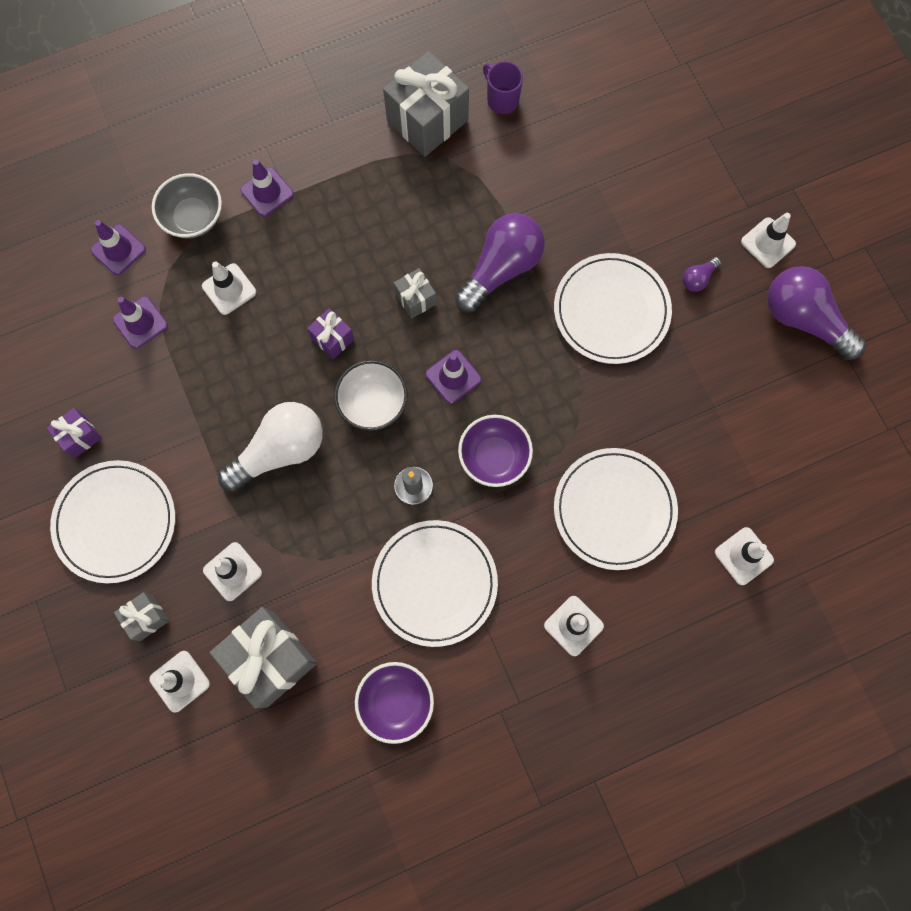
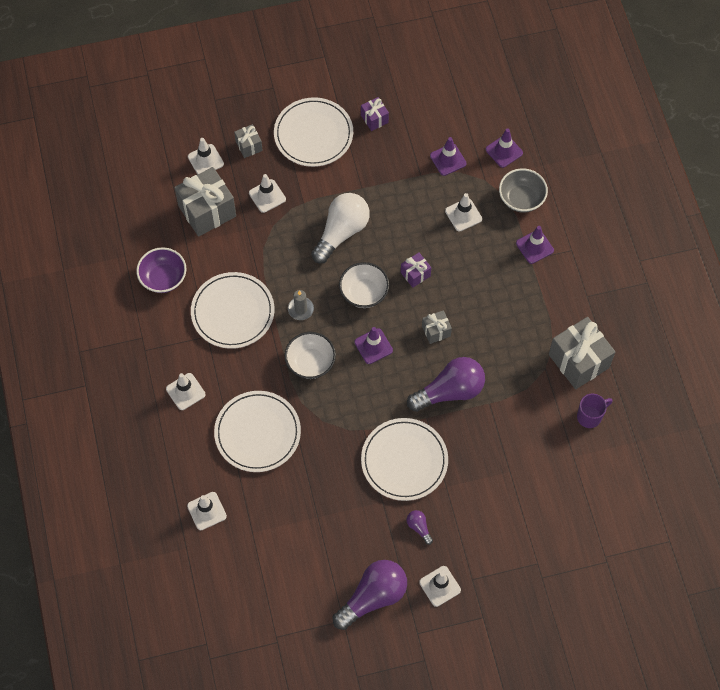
camera: 100 degrees right, 10 degrees down
white light bulb [218,402,323,492] -> white light bulb turned 120 degrees counterclockwise [311,193,370,263]
purple light bulb [455,213,545,312] -> purple light bulb turned 75 degrees counterclockwise [407,357,485,412]
purple bowl [458,415,533,487] -> white bowl [285,332,336,379]

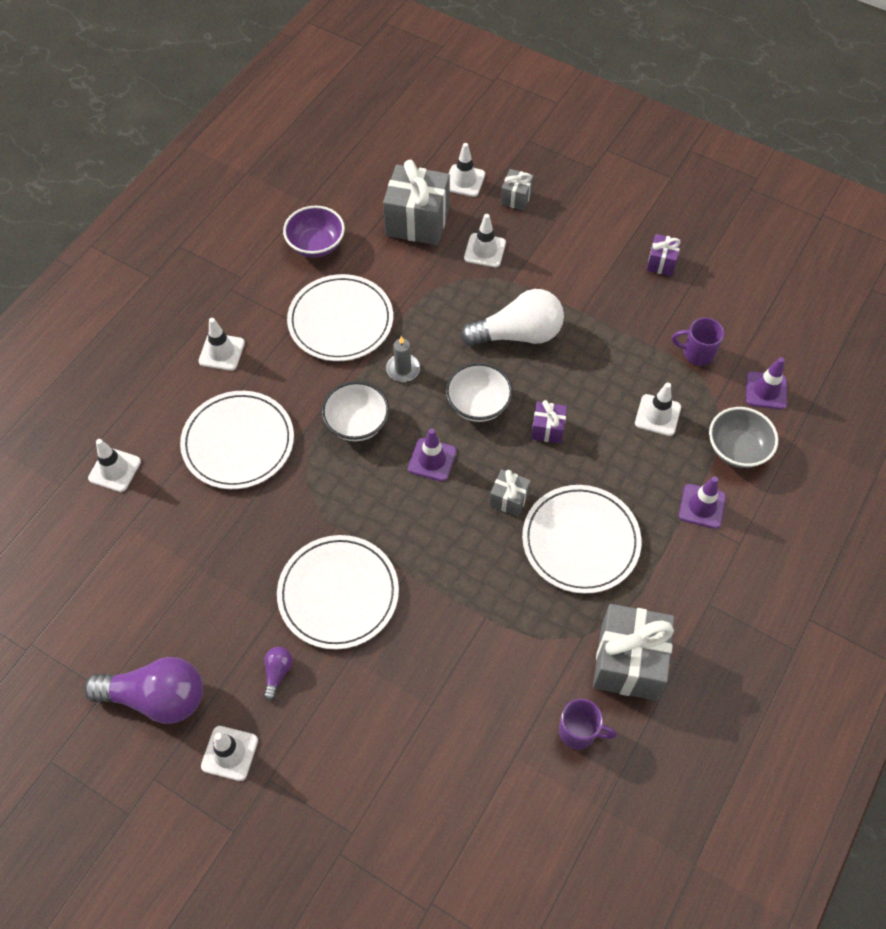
camera: 45 degrees right, 5 degrees down
white plate [274,97,353,167] -> white plate moved to [522,485,642,594]
purple light bulb [407,357,485,412] -> none
purple traffic cone [430,137,467,176] -> purple mug [672,318,724,366]

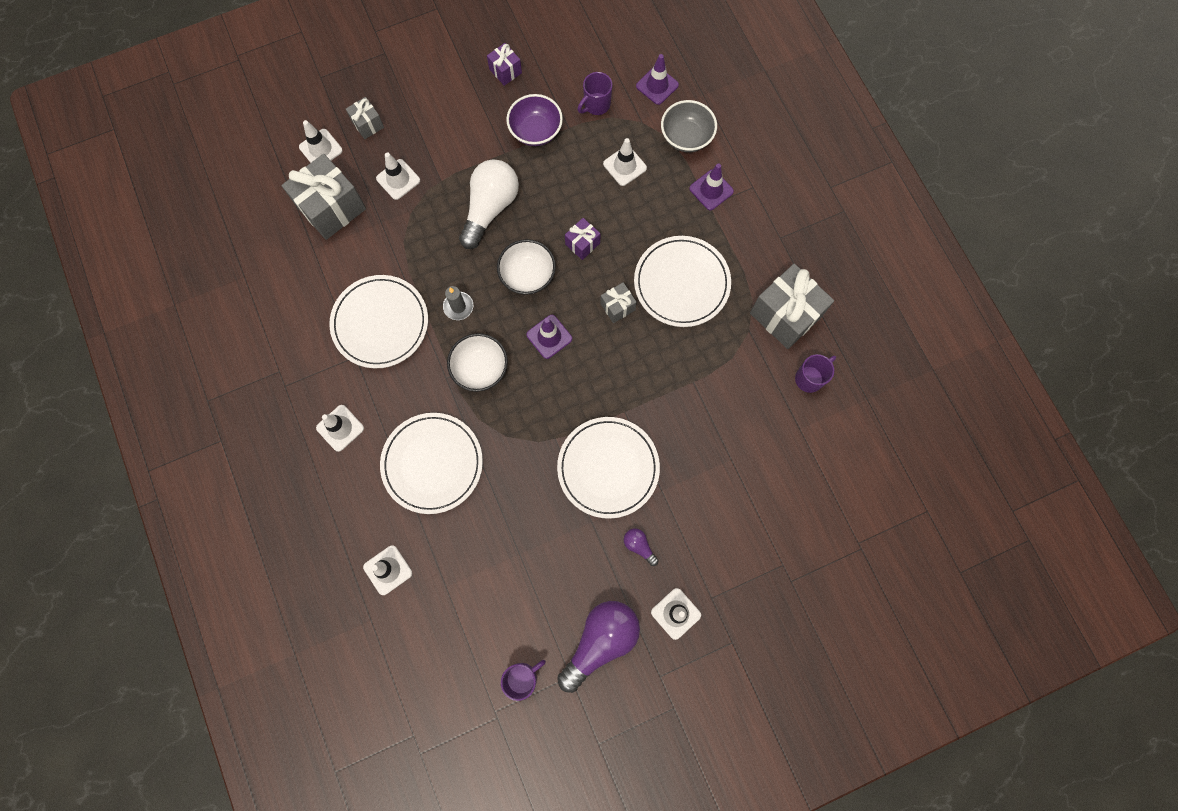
camera: 55 degrees left, 15 degrees up
purple bowl [283,206,345,258] -> purple bowl moved to [506,94,563,146]
none -> purple mug [501,660,546,701]

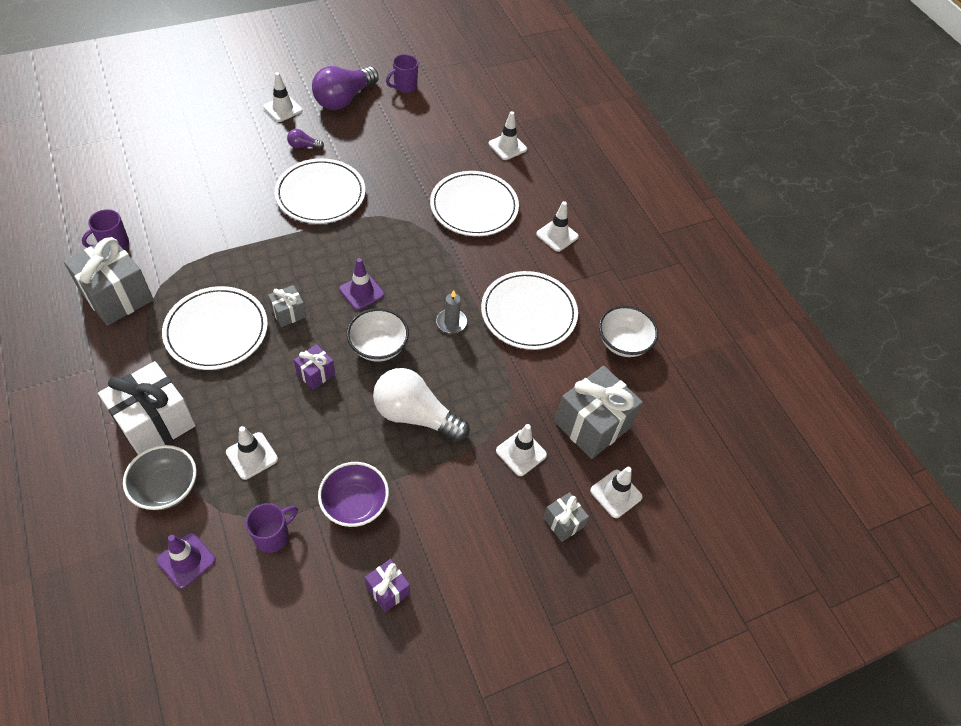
camera: 175 degrees right, 20 degrees down
white bowl [447,333,508,392] -> white bowl moved to [599,306,658,357]
white light bulb [459,159,519,249] -> white light bulb turned 90 degrees clockwise [373,368,470,442]
purple light bulb [624,528,659,566] -> purple light bulb turned 135 degrees clockwise [287,129,324,149]
purple traffic cone [689,163,734,210] -> white gift [98,361,196,454]

